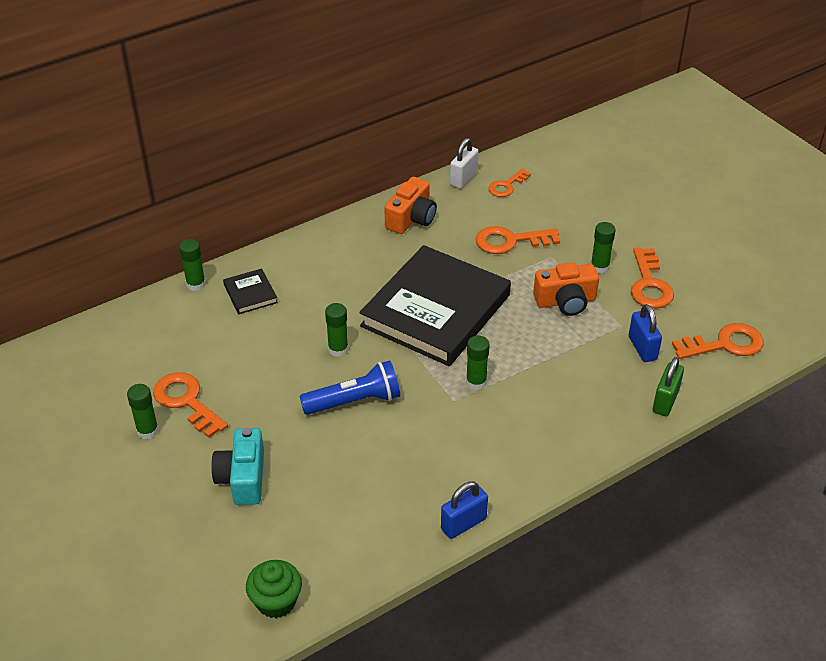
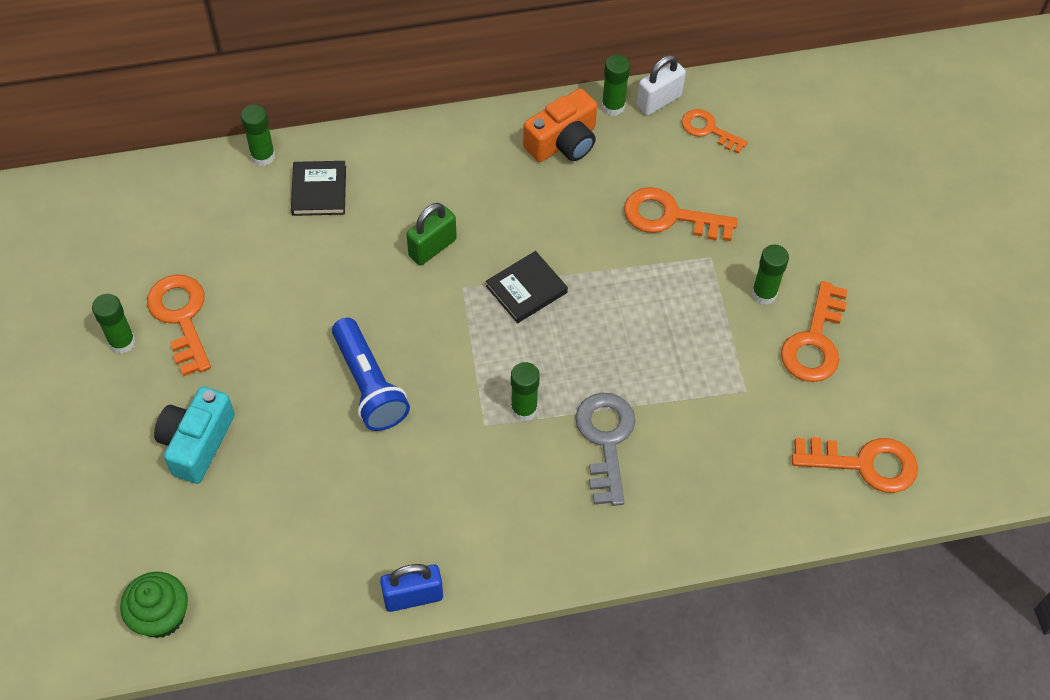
camera: 20 degrees right, 15 degrees up
blue flashlight [300,360,400,415] -> blue flashlight turned 60 degrees clockwise [332,318,410,431]
green glue stick [325,303,348,357] -> green glue stick moved to [602,55,630,116]
black book [359,245,511,366] -> black book [486,251,568,323], size x0.40
orange key [488,169,531,197] -> orange key turned 60 degrees clockwise [682,109,748,154]
orange camera [533,263,599,316] -> none
blue padlock [629,304,662,362] -> none
green padlock [653,357,684,416] -> green padlock moved to [406,203,457,266]
none -> grey key [575,393,635,506]

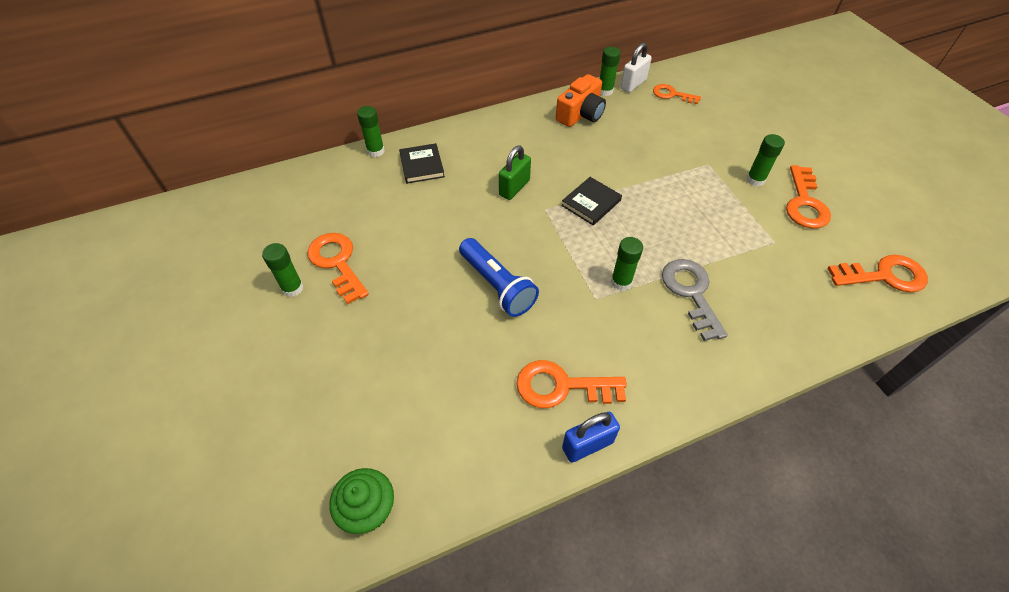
camera: 10 degrees left, 5 degrees down
turquoise camera [154,386,235,484] -> none
orange key [624,187,738,241] -> orange key moved to [517,360,627,408]

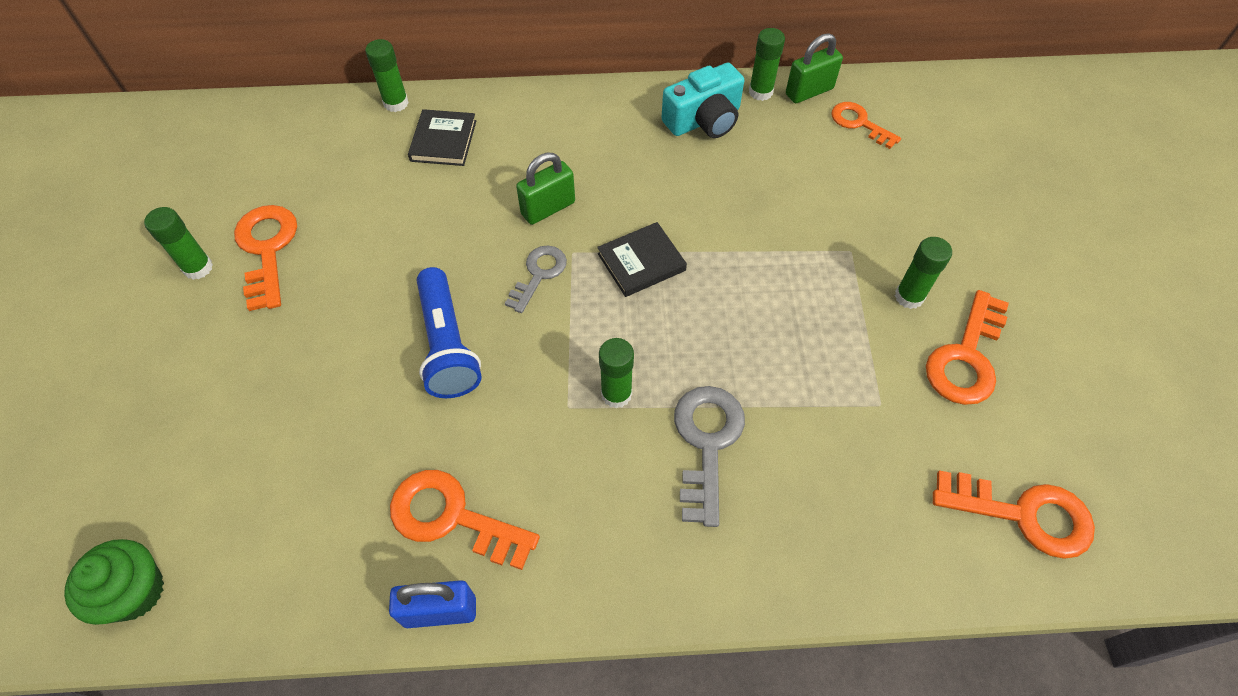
camera: 20 degrees right, 5 degrees up
orange camera [556,74,606,127] -> turquoise camera [661,63,744,138]
white padlock [620,43,652,92] -> green padlock [786,33,843,103]
none -> grey key [505,246,567,313]

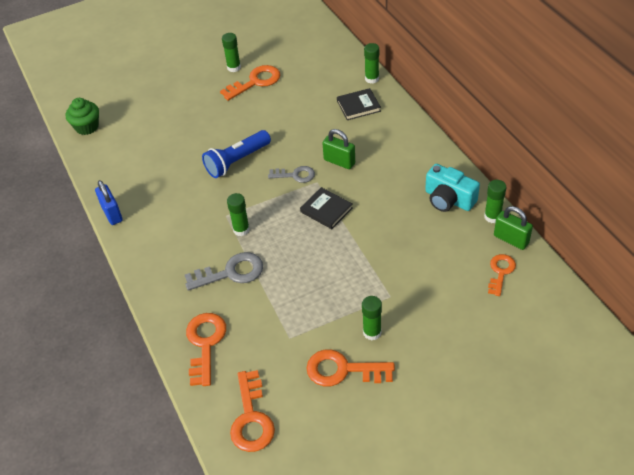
camera: 70 degrees right, 10 degrees down
orange key [390,470,540,570] -> orange key moved to [186,313,226,386]

